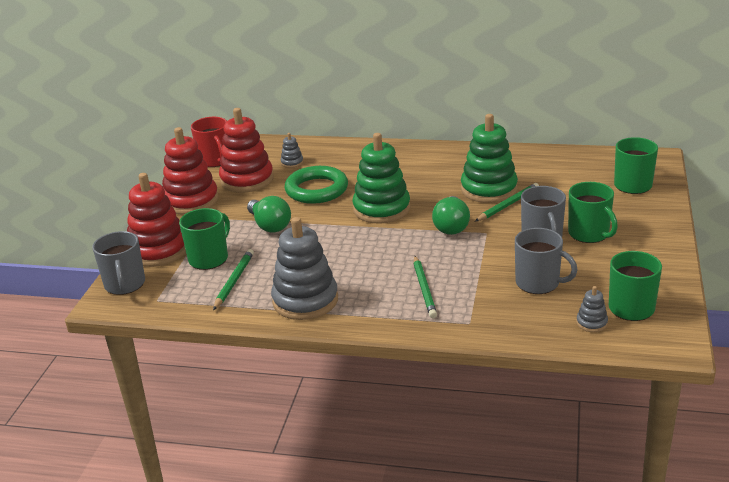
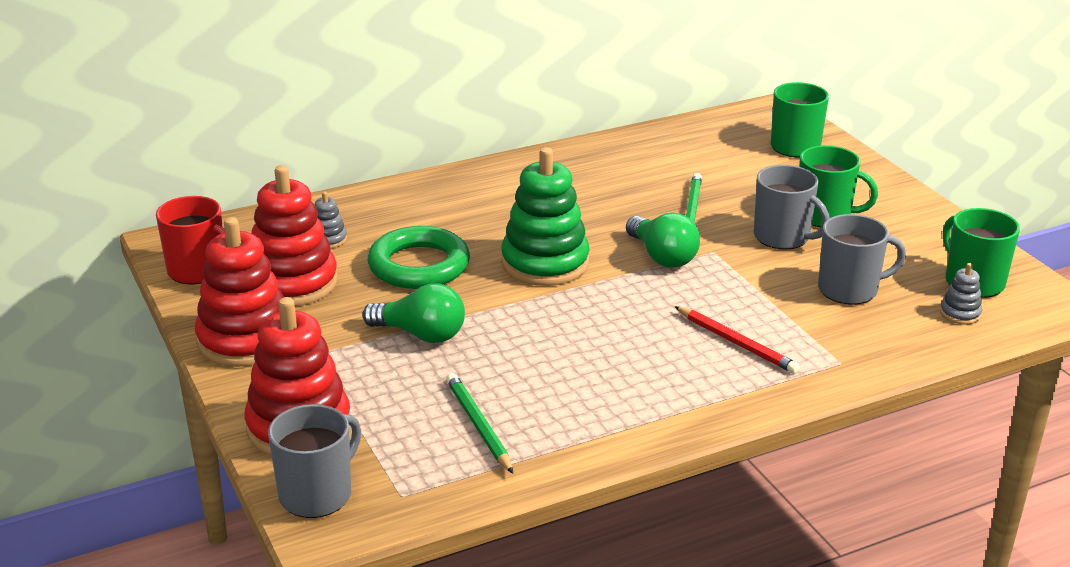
camera: 40 degrees left, 0 degrees up
grey mug [92,231,145,295] -> grey mug turned 90 degrees counterclockwise [268,404,361,518]
green mug [179,208,230,270] -> none
grey stacking toy [271,217,338,320] -> none
green pencil [414,256,437,318] -> red pencil [674,306,800,374]
green stacking toy [461,114,518,203] -> none

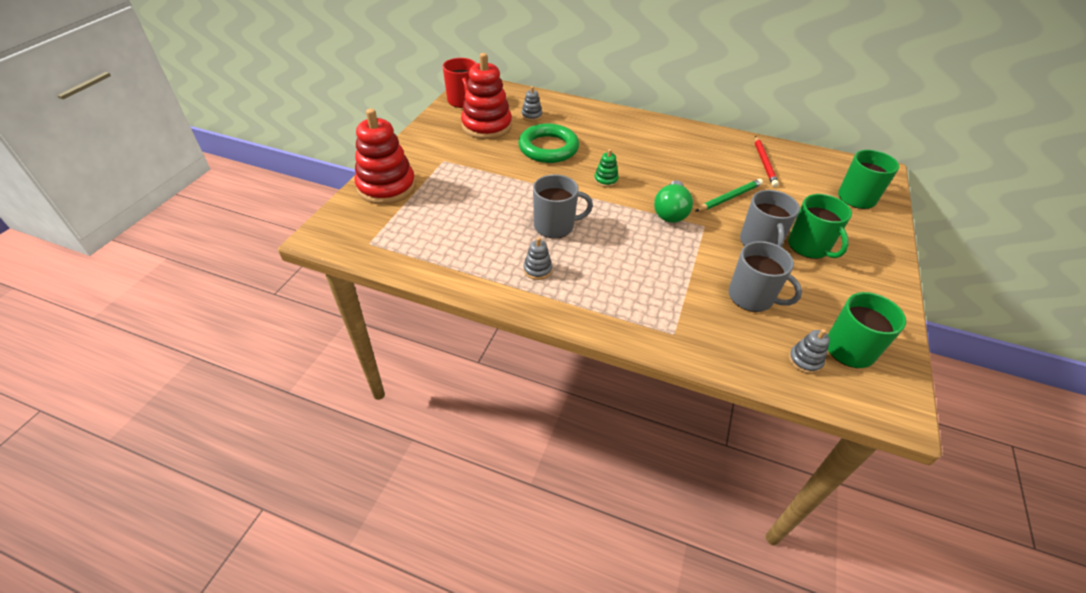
camera: 45 degrees right, 15 degrees up
red stacking toy [195,217,284,367] -> none
grey mug [268,404,361,518] -> grey mug moved to [533,174,593,239]
green light bulb [362,283,465,343] -> none
green pencil [446,373,513,474] -> none
green stacking toy [501,147,589,286] -> green stacking toy [594,149,619,187], size x0.43
red pencil [674,306,800,374] -> red pencil moved to [755,136,779,187]
none -> grey stacking toy [523,237,552,280]

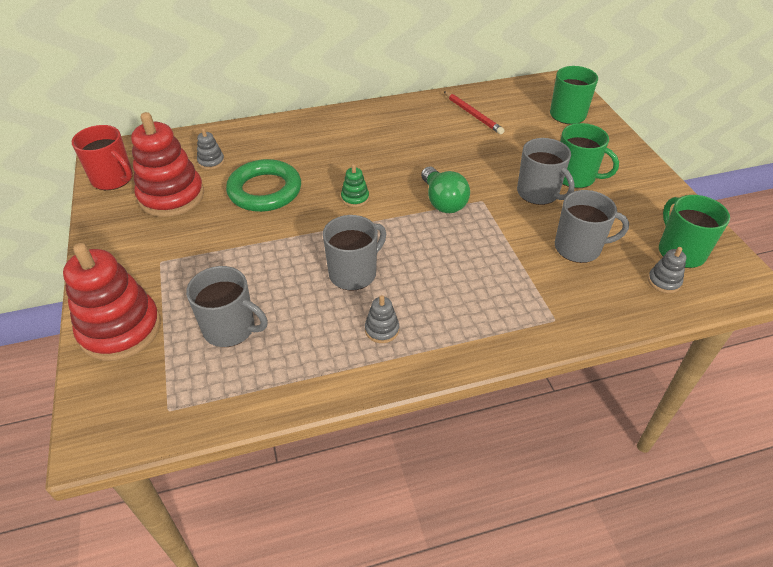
camera: 35 degrees left, 0 degrees up
green pencil [696,179,763,211] -> none
none -> grey mug [186,266,268,347]

